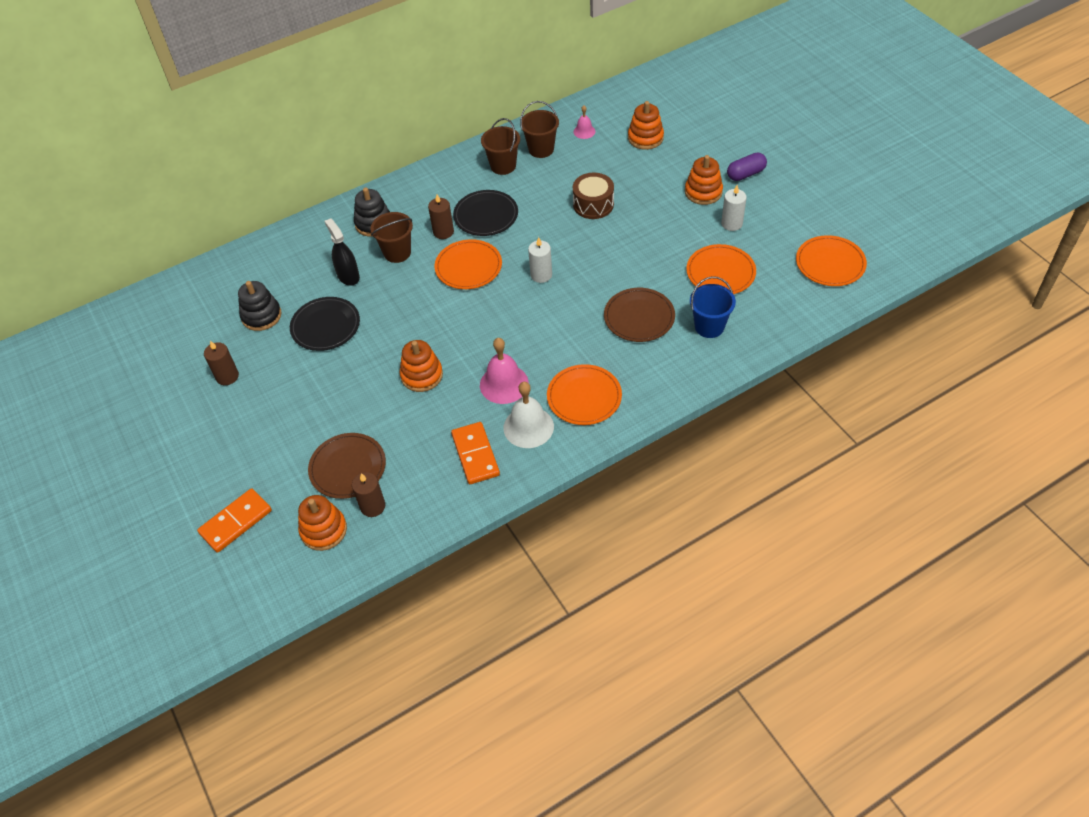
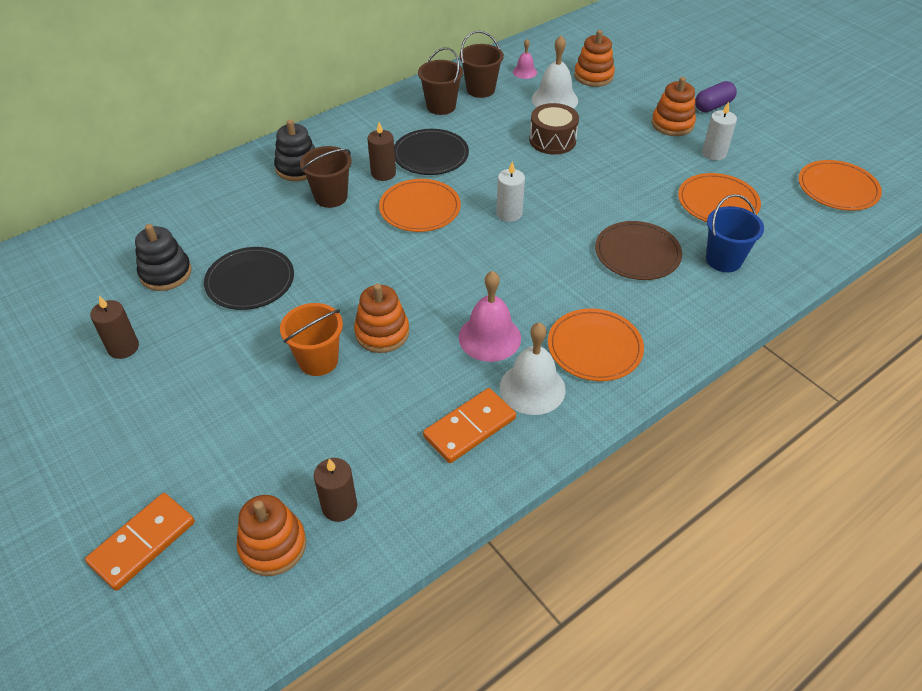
camera: 10 degrees left, 5 degrees down
brown plate [308,433,386,499] -> none
black spray bottle [325,218,360,286] -> none
orange domino [451,422,500,484] -> orange domino turned 75 degrees clockwise [423,388,516,463]
none -> orange bucket [280,303,343,376]
none -> white bell [531,36,578,109]

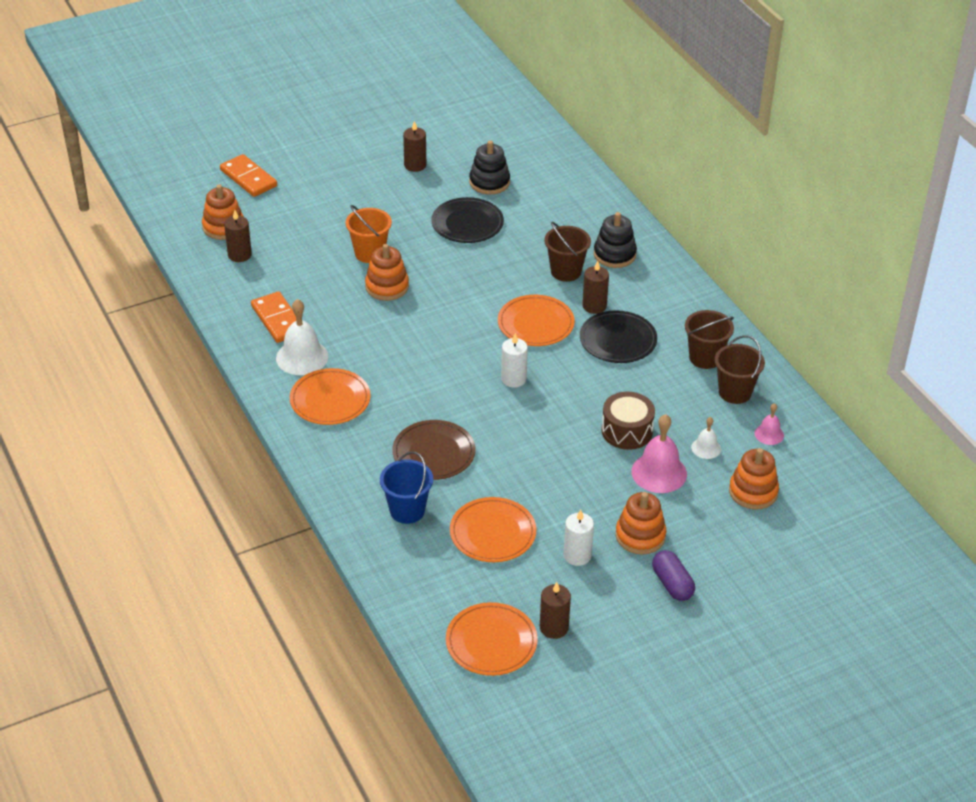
camera: 100 degrees right, 5 degrees down
pink bell [459,271,521,362] -> pink bell moved to [631,414,687,493]
white bell [531,36,578,109] -> white bell [691,417,721,459], size x0.54
none -> brown candle [540,582,571,639]

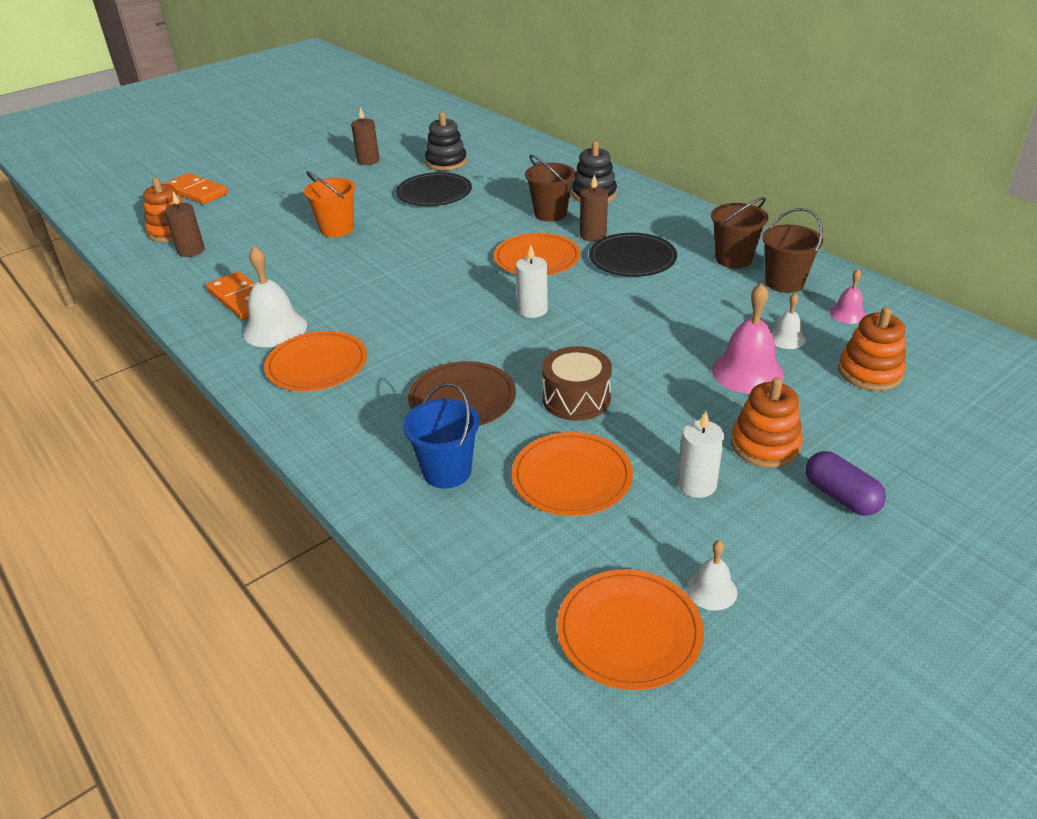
camera: 10 degrees left, 5 degrees down
orange stacking toy [365,244,409,301] -> none
brown candle [540,582,571,639] -> white bell [686,540,737,610]
brown drum [602,392,655,450] -> brown drum moved to [542,346,612,421]

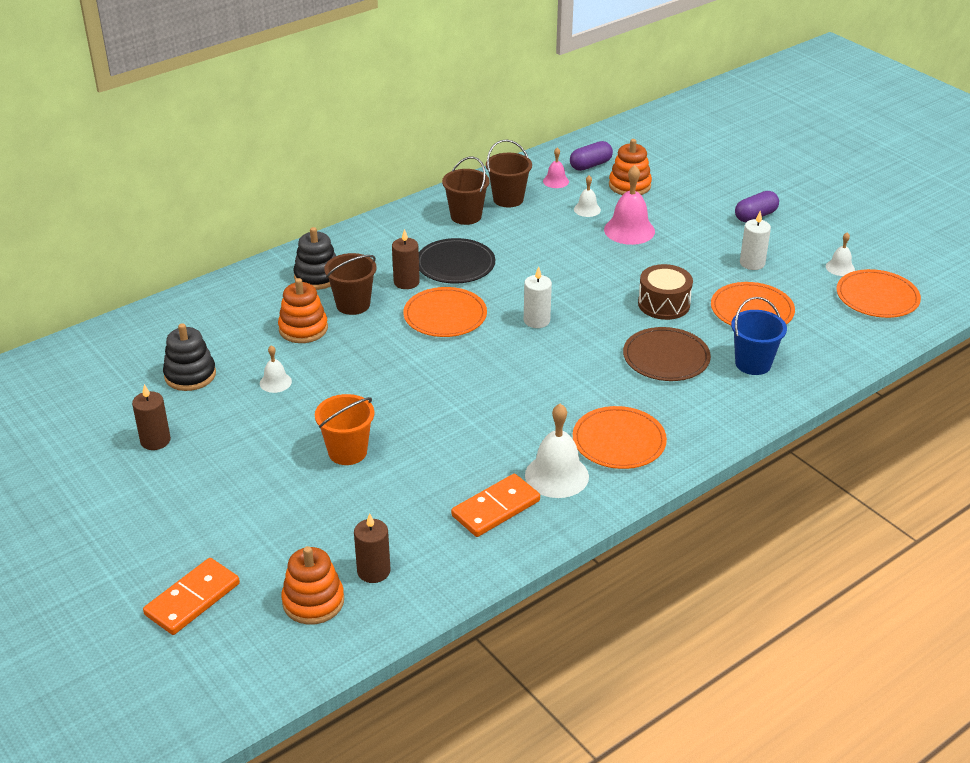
camera: 90 degrees left, 0 degrees up
black plate [396,172,472,206] -> white bell [260,345,292,393]
orange stacking toy [731,377,803,468] -> orange stacking toy moved to [278,278,328,343]
none -> purple capsule [570,141,613,171]

